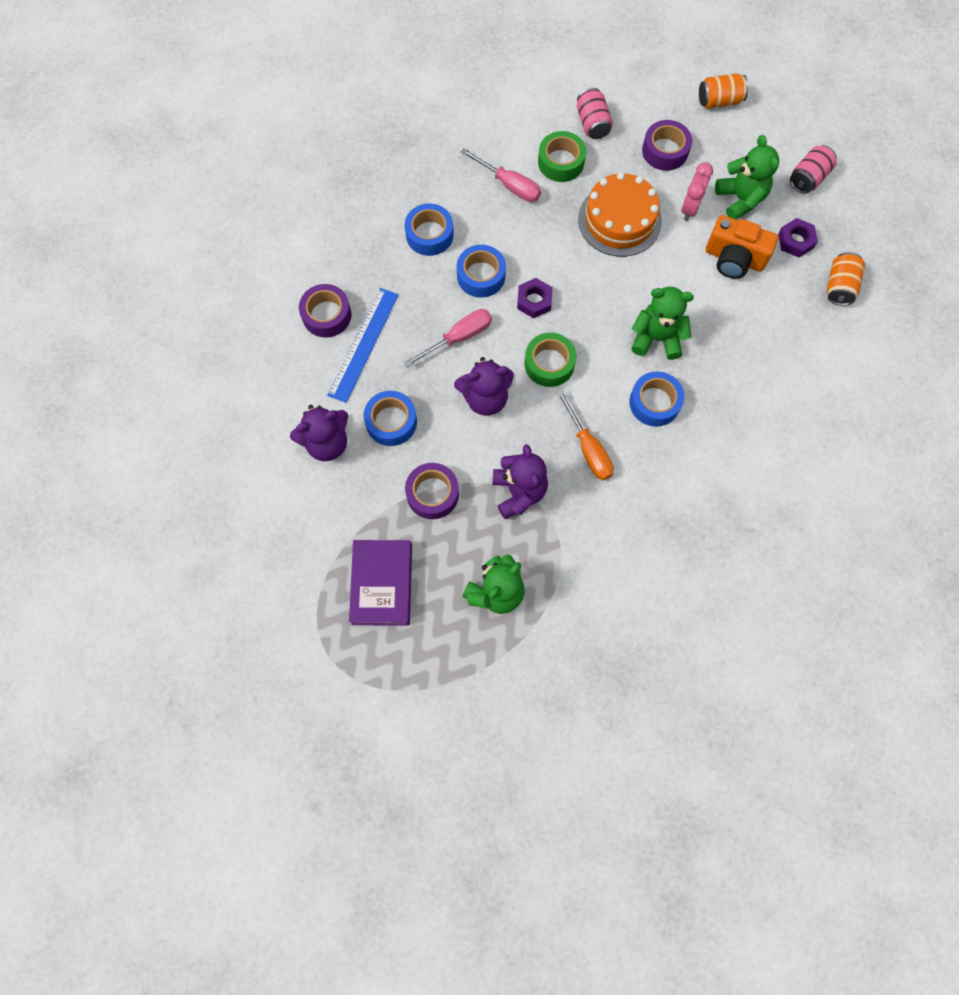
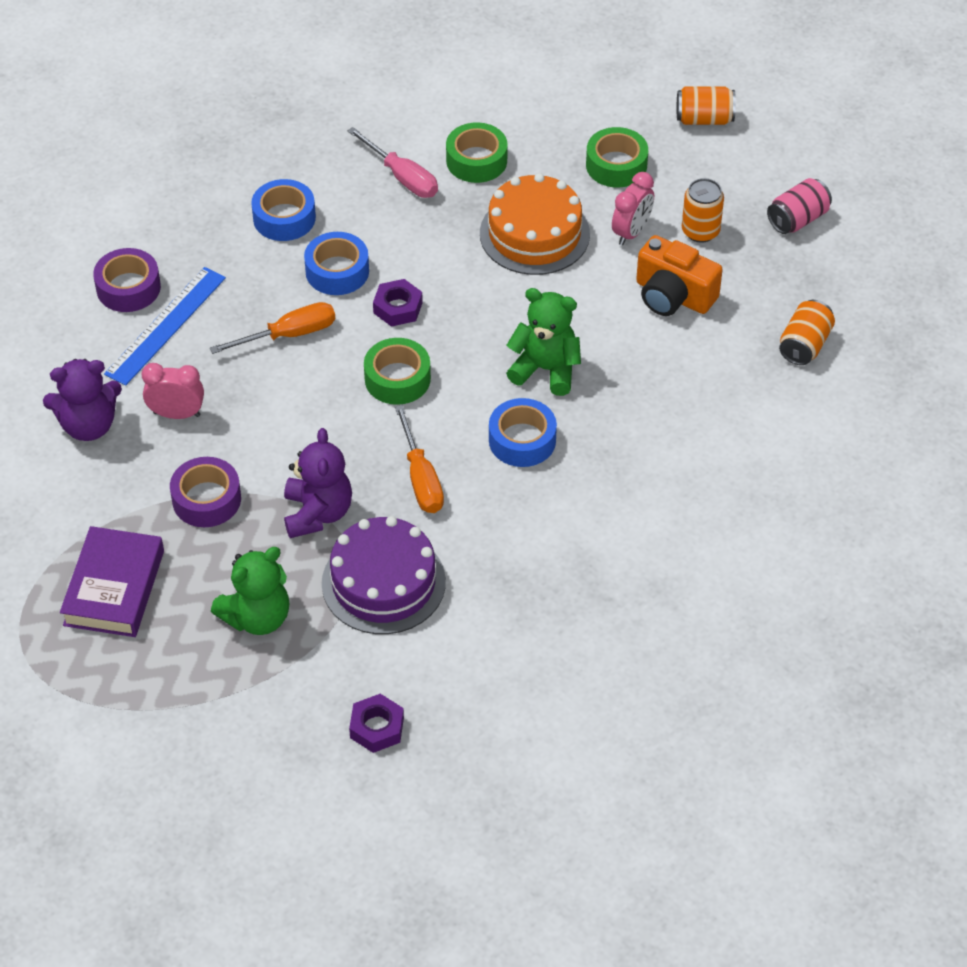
camera: 10 degrees right, 20 degrees down
blue tape [364,391,417,446] -> pink clock [142,363,204,419]
pink screwdriver [404,309,492,367] -> orange screwdriver [210,302,335,354]
purple teddy bear [454,357,514,416] -> none
pink can [577,88,613,139] -> none
purple tape [642,120,692,171] -> green tape [586,127,648,188]
green teddy bear [715,135,779,220] -> orange can [682,178,724,243]
purple nut [778,218,818,257] -> purple nut moved to [349,694,404,753]
none -> purple cake [322,516,446,634]

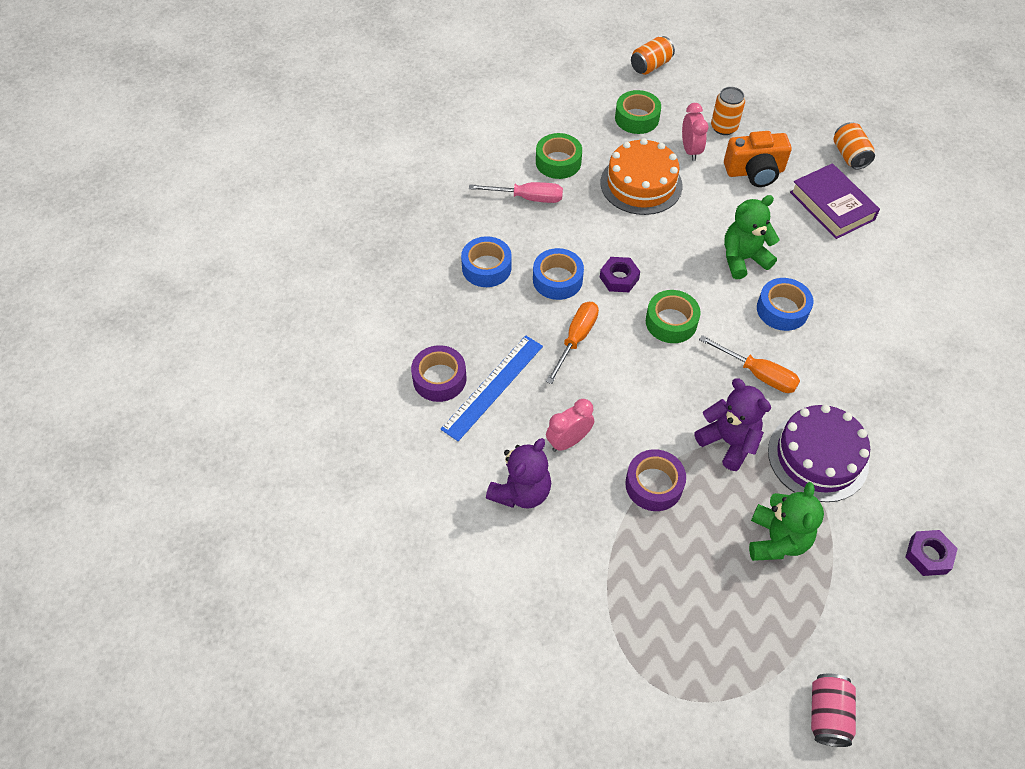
camera: 40 degrees left, 5 degrees up
purple book [60,526,164,637] -> purple book moved to [790,163,880,239]
blue ruler [104,267,226,386] -> blue ruler turned 45 degrees clockwise [441,336,543,441]
pink can [767,178,832,234] -> pink can moved to [811,674,856,747]

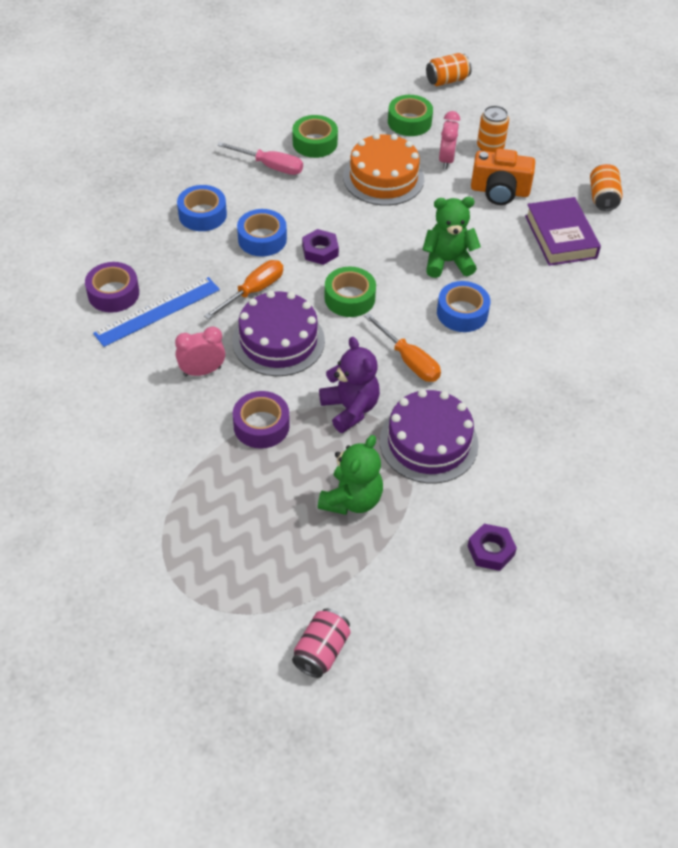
camera: 15 degrees right, 5 degrees down
purple teddy bear [486,438,551,509] -> none
none -> purple cake [232,291,325,376]

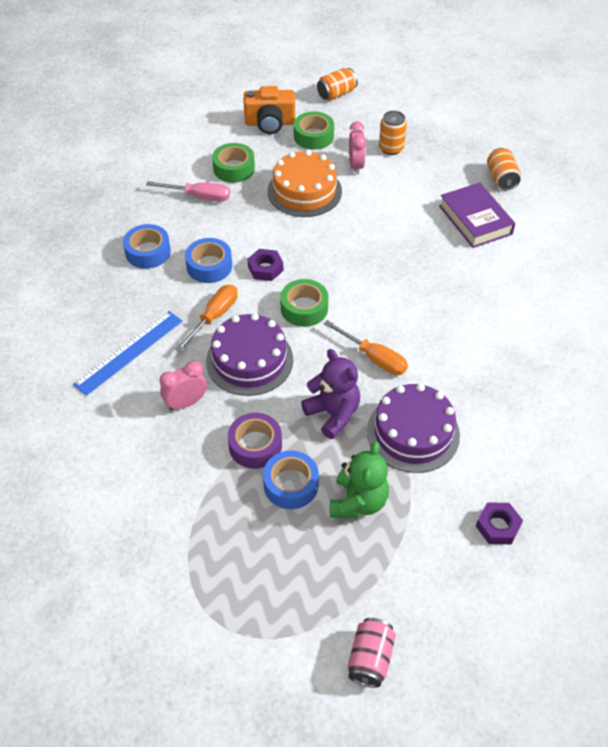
camera: 10 degrees left, 0 degrees up
purple tape [85,262,139,313] -> none
green teddy bear [422,197,481,278] -> none
blue tape [437,281,490,332] -> blue tape moved to [263,451,319,509]
orange camera [471,149,535,205] -> orange camera moved to [244,86,295,134]

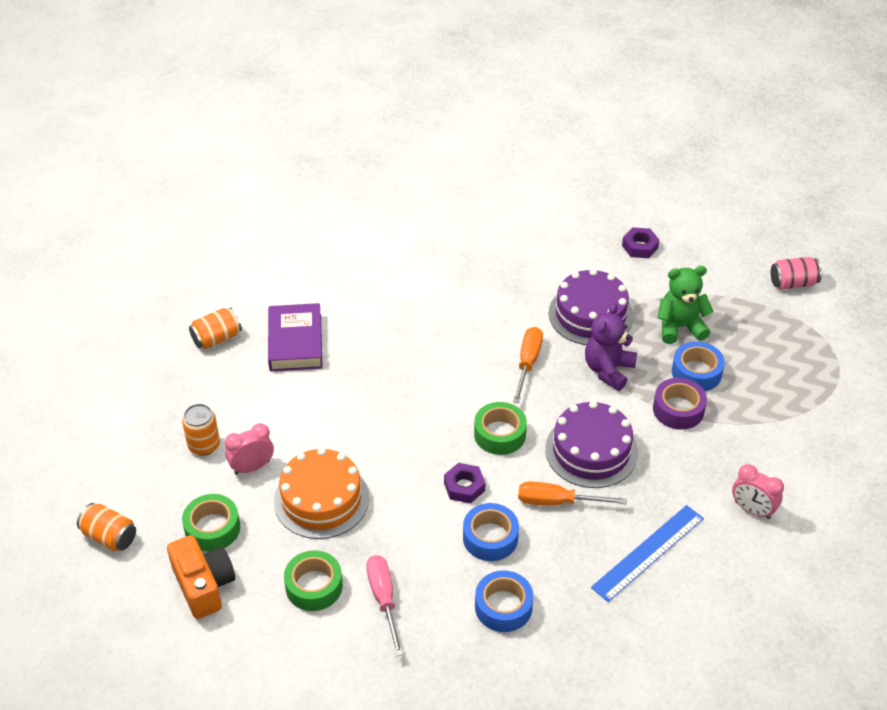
camera: 115 degrees left, 5 degrees down
blue ruler [73,311,182,396] -> blue ruler turned 60 degrees counterclockwise [591,505,704,602]
pink clock [160,361,207,411] -> pink clock moved to [732,464,784,519]
purple book [439,182,515,248] -> purple book turned 45 degrees counterclockwise [268,303,323,372]

